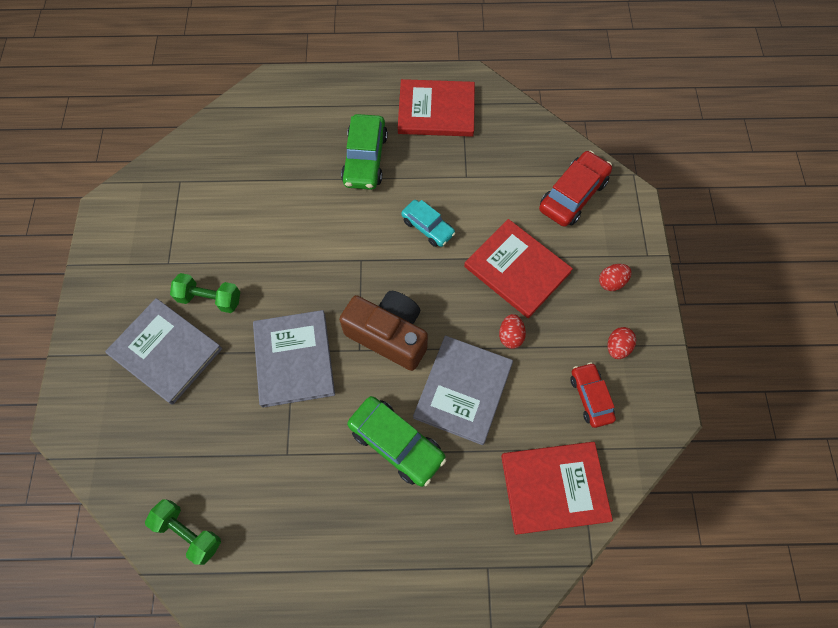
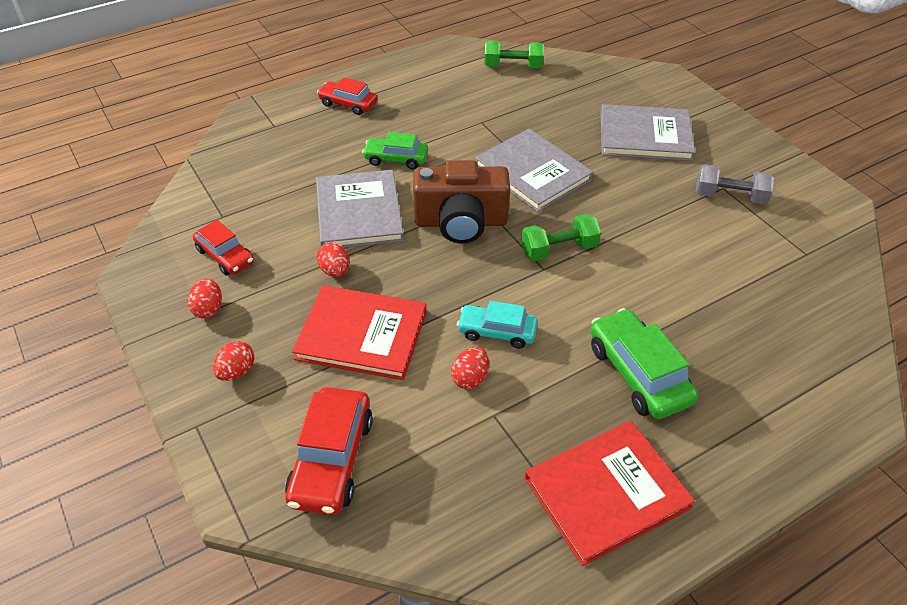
camera: 150 degrees right, 20 degrees down
green dumbbell [170,273,240,313] -> green dumbbell moved to [521,214,601,261]
green car [347,396,447,487] -> green car [362,132,428,170], size x0.64
red book [501,442,613,535] -> none
none -> red car [317,77,377,115]
none -> red egg [451,347,489,389]
none -> grey dumbbell [696,164,774,204]

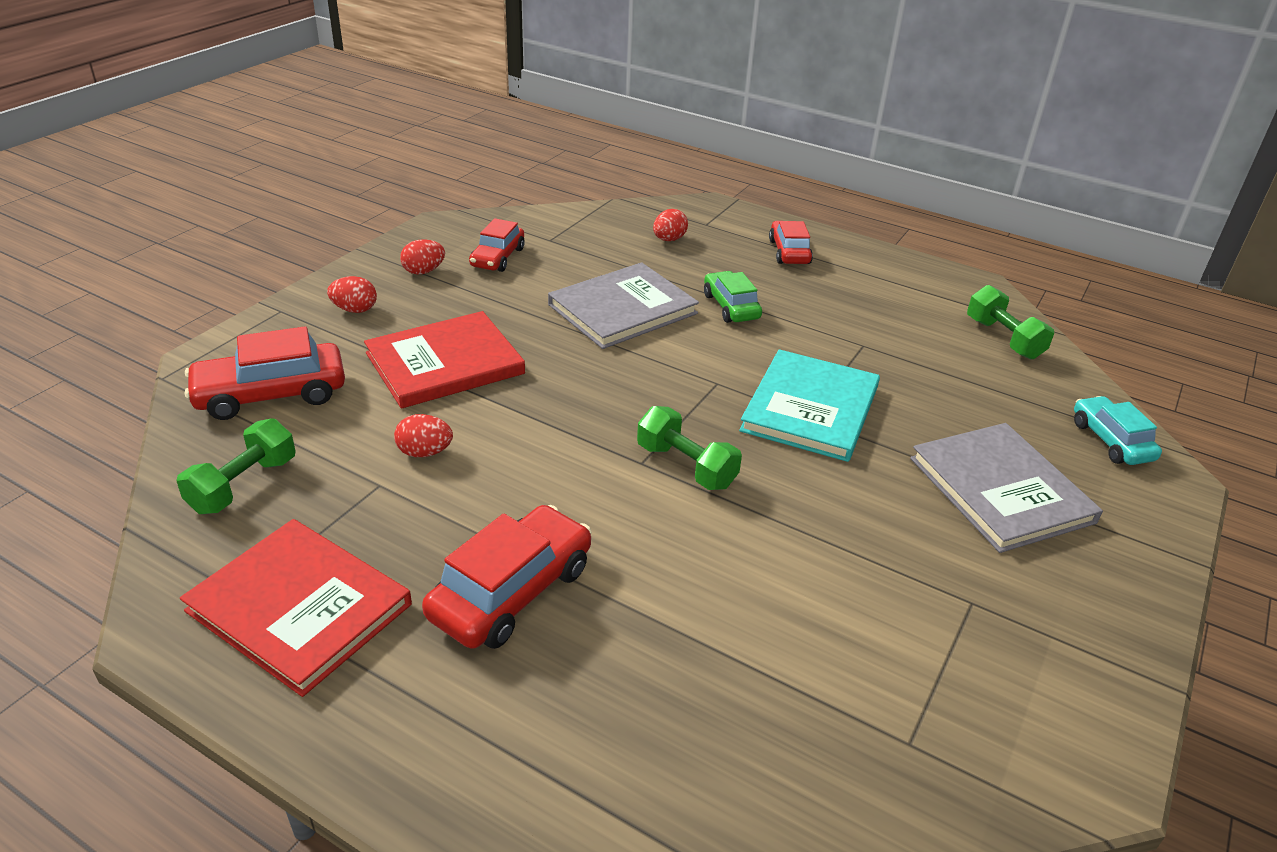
camera: 60 degrees right, 10 degrees down
red book [292,285,427,380] -> red book turned 75 degrees clockwise [364,311,525,409]
red egg [317,242,349,277] -> red egg moved to [653,209,688,241]
brown camera [413,160,510,244] -> none
turquoise car [457,301,538,349] -> turquoise car moved to [1074,396,1162,465]
grey book [475,129,593,212] -> turquoise book [739,349,880,462]
green car [590,308,698,419] -> red car [422,505,592,649]
grey dumbbell [696,164,774,204] -> none
none -> green dumbbell [176,418,296,514]

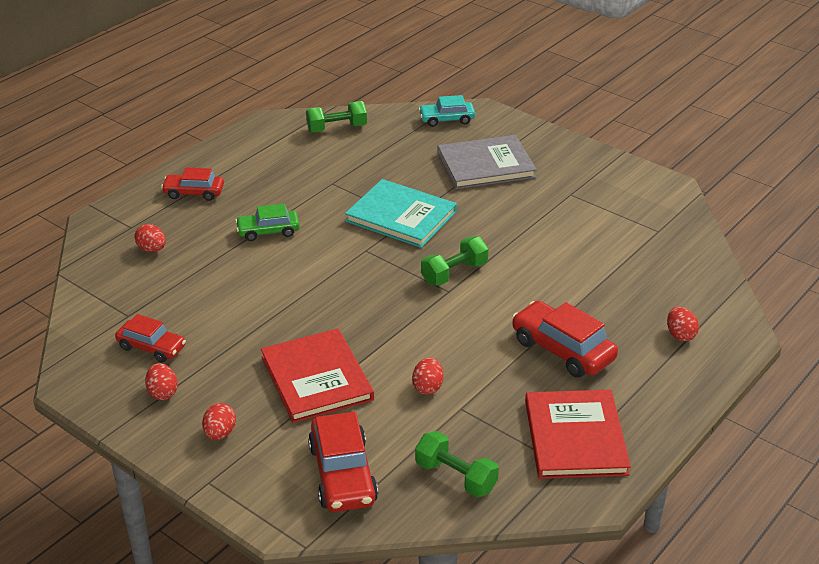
camera: 80 degrees left, 0 degrees up
red book [180,519,412,697] -> red book turned 45 degrees counterclockwise [525,390,631,479]
grey book [548,262,699,349] -> none
none -> red egg [667,307,699,341]

